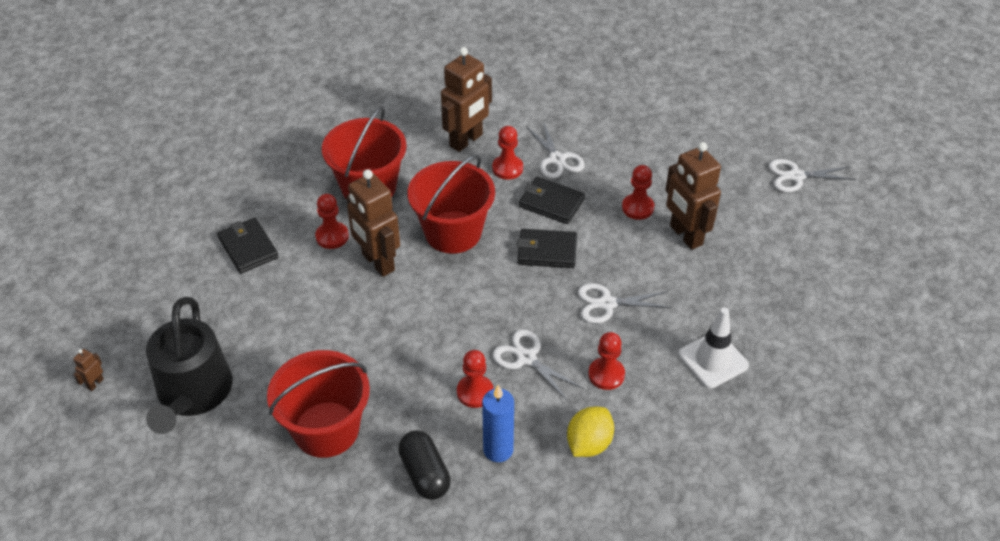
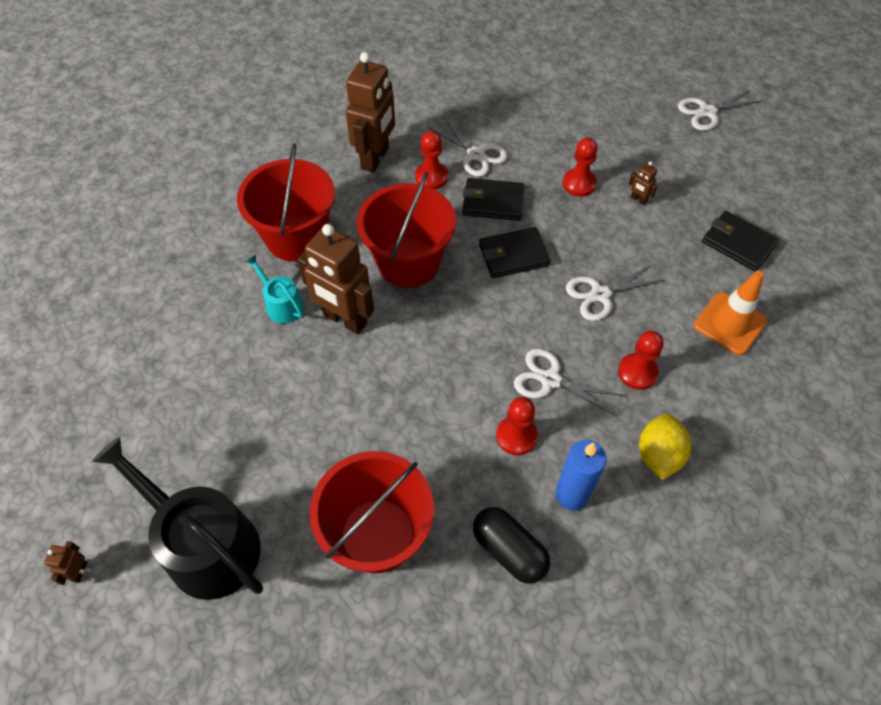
camera: 20 degrees left, 10 degrees up
black watering can [146,297,232,434] -> black watering can turned 150 degrees clockwise [92,437,263,600]
black wallet [217,218,279,274] -> black wallet moved to [702,211,779,272]
red pawn [315,194,349,249] -> turquoise watering can [245,255,304,323]
brown robot [665,142,721,250] -> brown robot [629,161,658,206], size x0.41
white traffic cone [678,308,749,388] -> orange traffic cone [694,270,767,355]

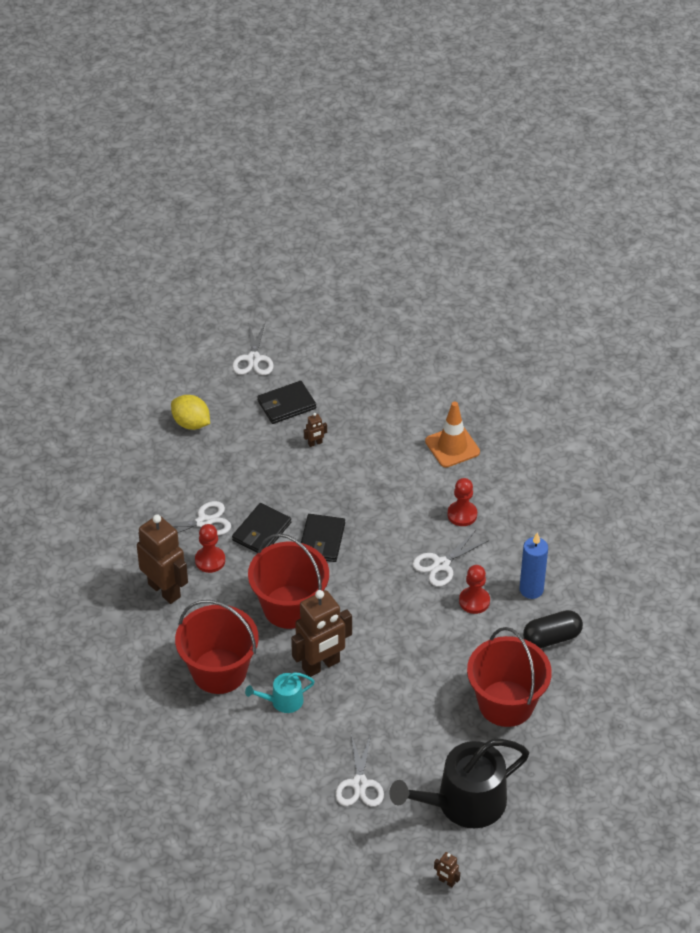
camera: 65 degrees left, 10 degrees down
red pawn [562,138,598,197] -> none
white scissors [566,263,665,321] -> white scissors moved to [335,734,384,807]
yellow lemon [639,414,691,480] -> yellow lemon moved to [171,395,210,430]
black wallet [702,211,779,272] -> black wallet moved to [257,381,316,424]

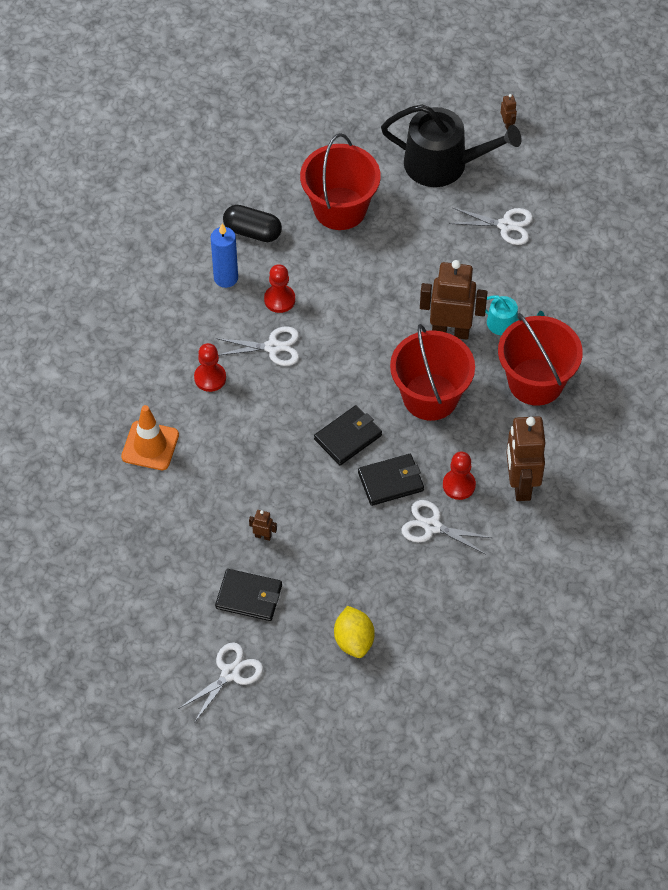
camera: 140 degrees left, 10 degrees up
white scissors [335,734,384,807] -> white scissors turned 60 degrees clockwise [449,207,533,245]

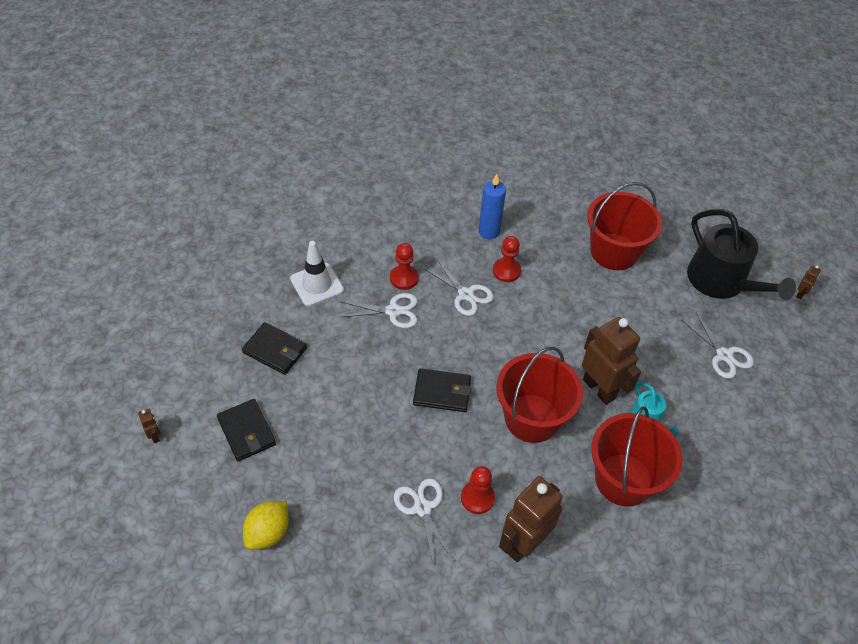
camera: 45 degrees right, 5 degrees down
orange traffic cone [121,405,179,470] -> white traffic cone [290,241,344,306]
white scissors [180,642,263,723] -> white scissors moved to [340,293,418,328]
black capsule [223,205,282,242] -> none
brown robot [249,510,277,541] -> brown robot moved to [138,409,160,443]
black wallet [358,454,424,506] -> black wallet moved to [242,322,307,375]

